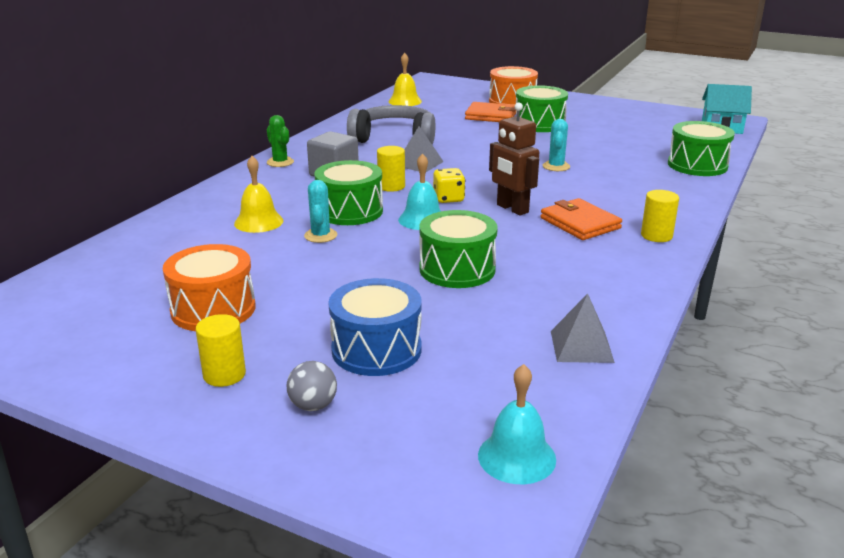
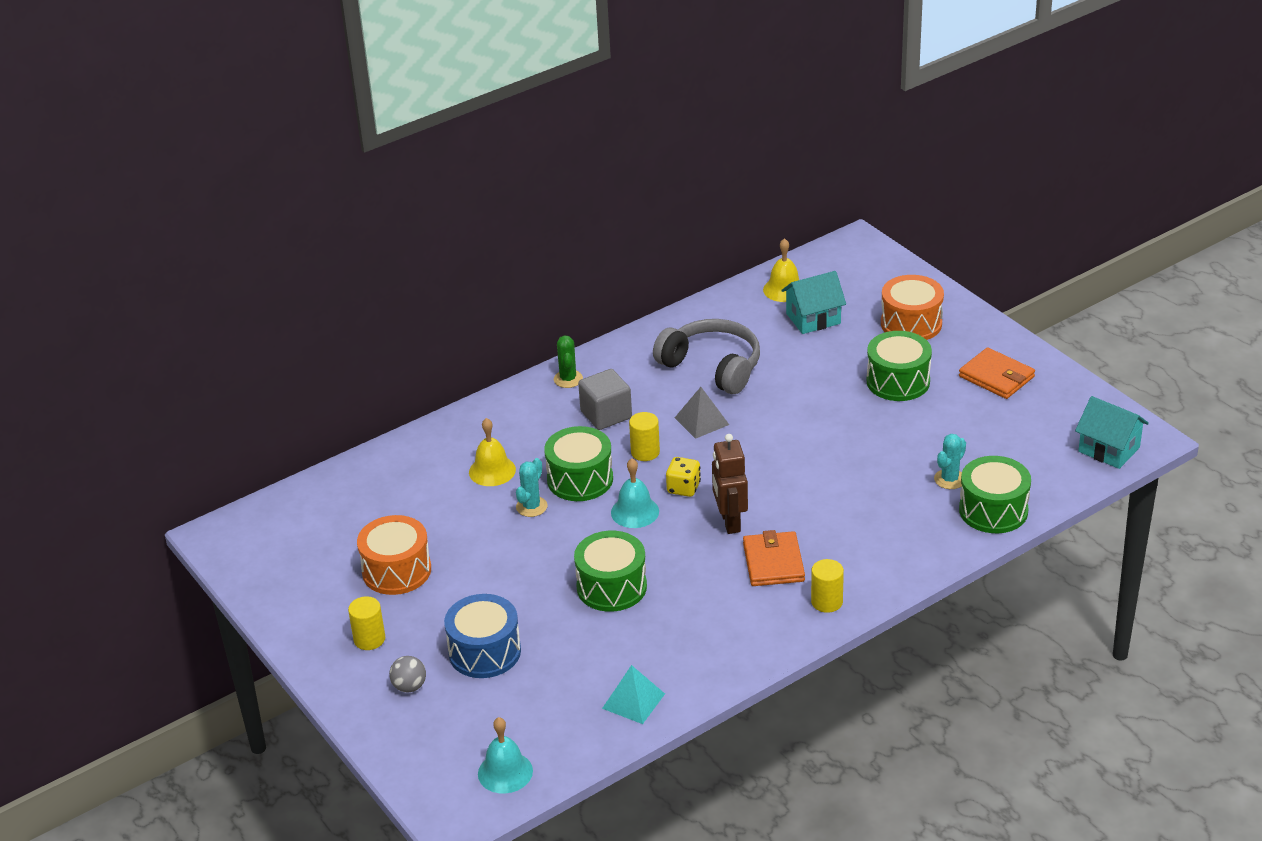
camera: 30 degrees right, 10 degrees up
orange wallet [465,102,516,122] -> orange wallet moved to [959,347,1035,399]
turquoise cactus [543,119,570,171] -> turquoise cactus moved to [934,434,966,489]
grey pyramid [551,294,615,363] -> turquoise pyramid [602,665,665,724]
none -> turquoise house [782,271,846,334]

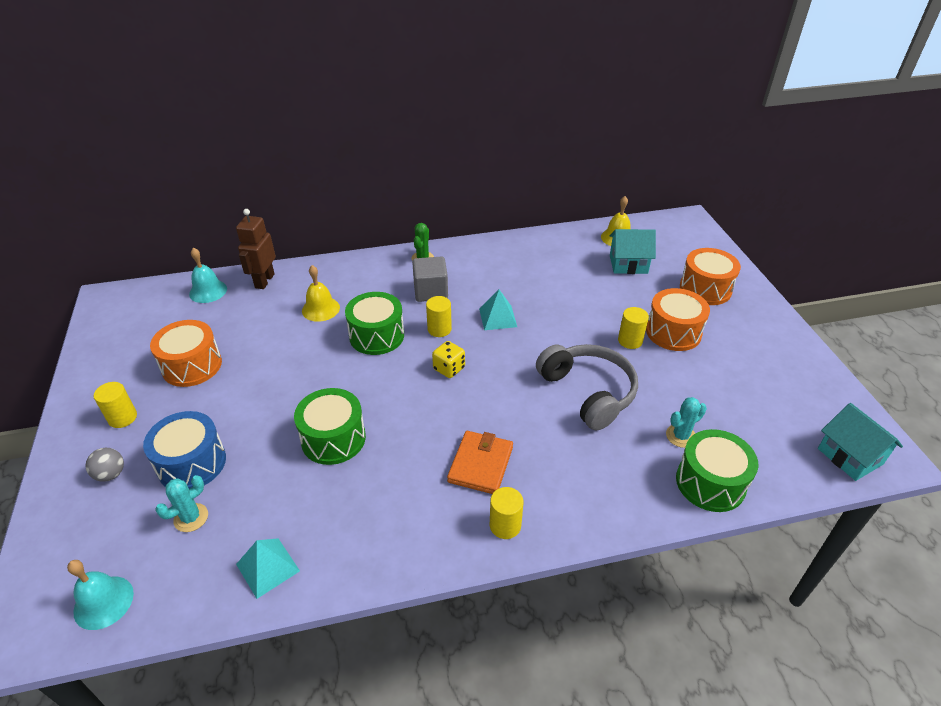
camera: 20 degrees right, 5 degrees up
turquoise cactus [516,458,548,517] -> turquoise cactus moved to [155,475,208,532]
turquoise bell [611,459,659,528] -> turquoise bell moved to [189,248,227,303]
grey headphones [653,319,760,394] -> grey headphones moved to [536,344,638,431]
grey pyramid [675,387,729,439] -> turquoise pyramid [479,290,517,330]
brown robot [712,434,748,534] -> brown robot moved to [236,209,276,289]
green drum [867,331,932,401] -> orange drum [646,288,710,351]
orange wallet [959,347,1035,399] -> none
none -> yellow cylinder [618,307,649,349]

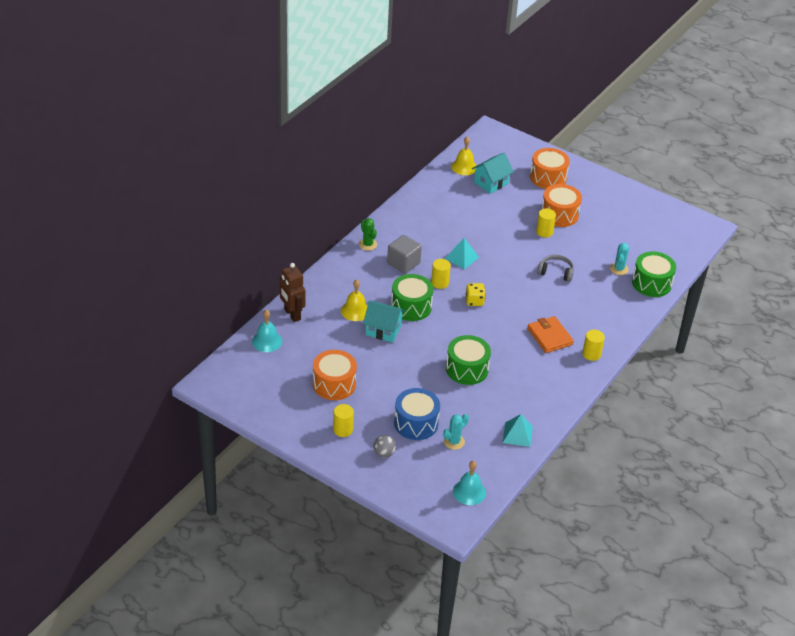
camera: 45 degrees left, 0 degrees up
turquoise cactus [155,475,208,532] -> turquoise cactus turned 45 degrees clockwise [443,414,469,450]
grey headphones [536,344,638,431] -> grey headphones [537,255,574,282], size x0.56
turquoise house [818,403,903,481] -> turquoise house moved to [363,300,405,342]

